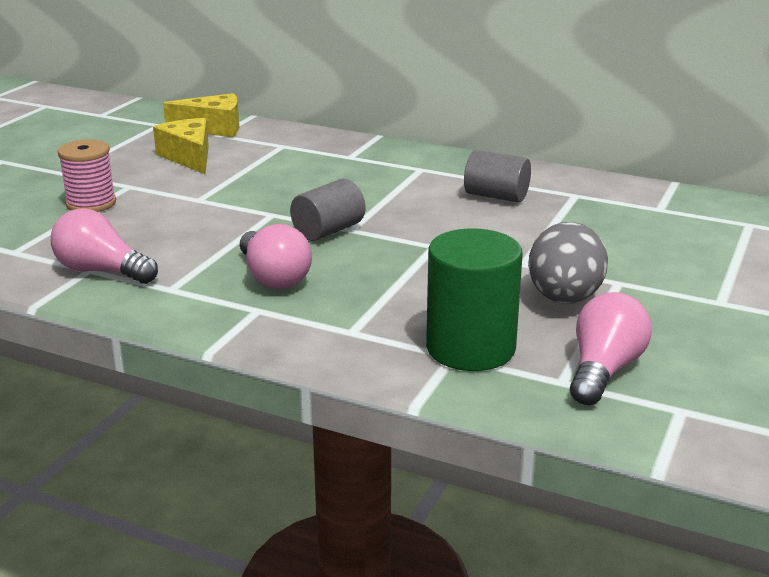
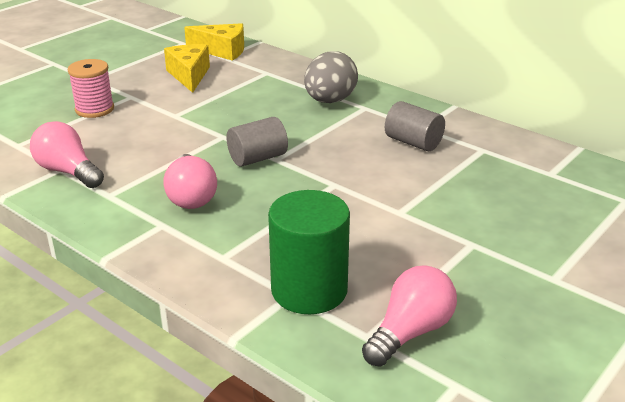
camera: 15 degrees right, 5 degrees up
grey egg [528,222,608,304] -> grey egg moved to [304,51,358,103]

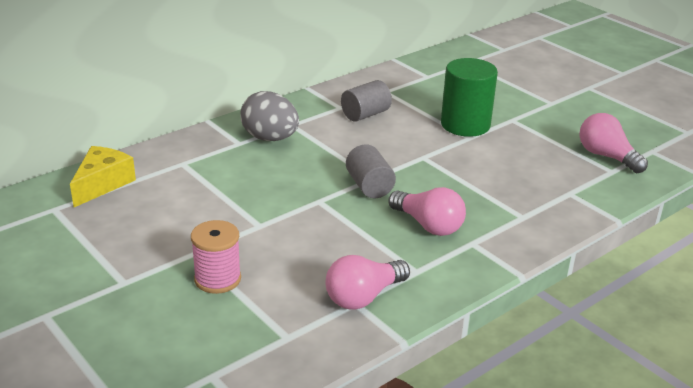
camera: 80 degrees left, 0 degrees up
pink light bulb [163,154,217,209] -> pink light bulb turned 45 degrees clockwise [389,187,466,236]
yellow cheese [164,44,210,93] -> none
green cylinder [268,190,350,314] -> green cylinder moved to [441,58,498,137]

